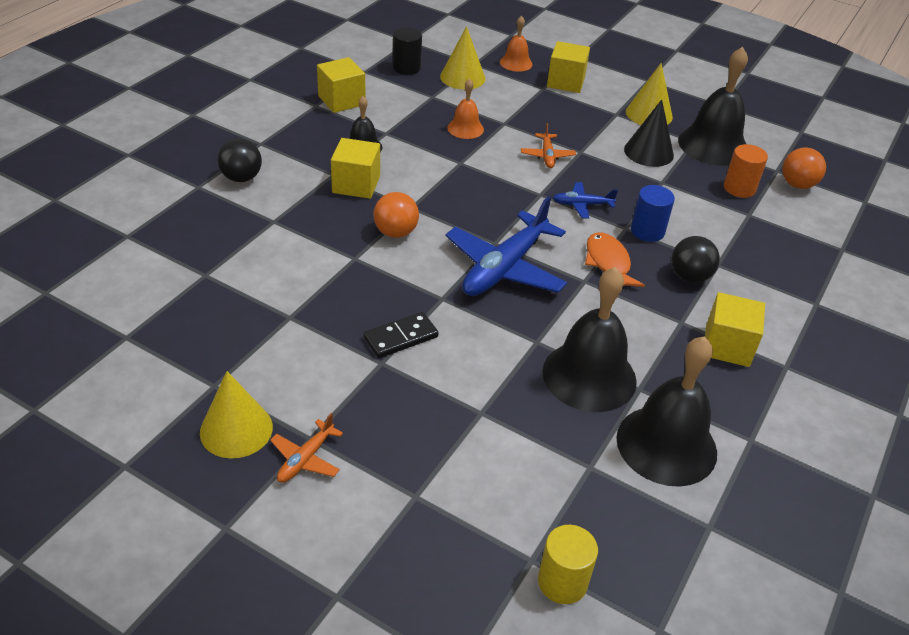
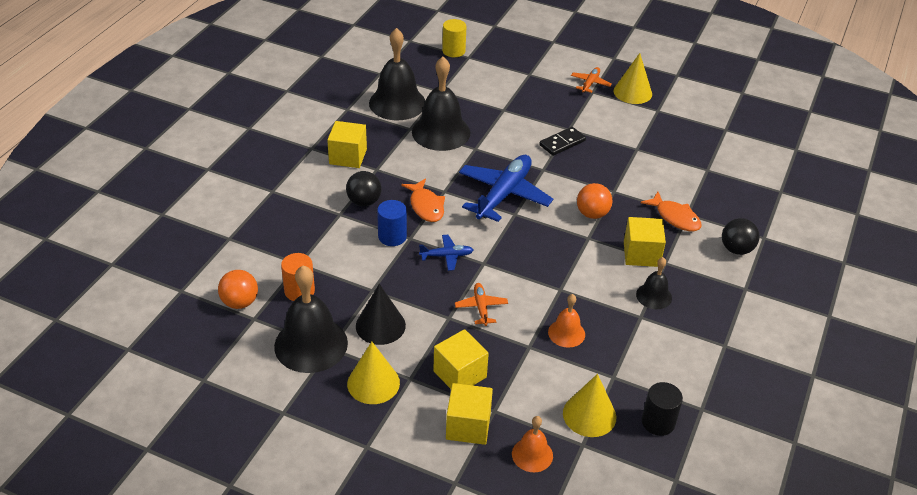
camera: 175 degrees right, 0 degrees up
yellow cube [317,57,365,113] -> yellow cube moved to [433,329,489,389]
none -> orange fish [641,192,701,231]

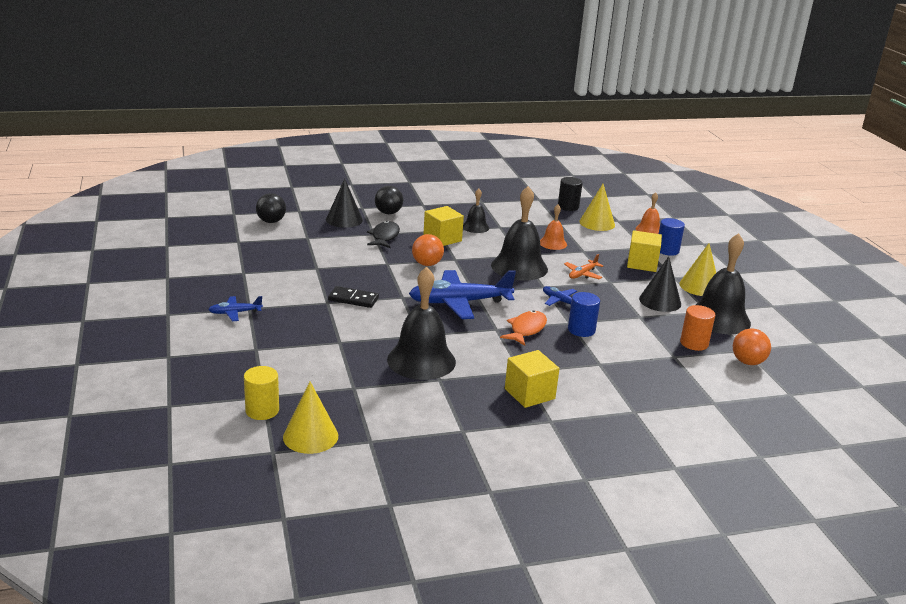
camera: 130 degrees left, 15 degrees down
black ball [346,171,381,206] -> black ball moved to [256,193,286,223]
black bell [369,28,425,120] -> black bell moved to [491,186,548,280]
yellow cube [446,383,493,445] -> blue cylinder [659,218,685,256]
orange plane [571,67,612,93] -> blue plane [208,296,263,321]
yellow cone [614,53,652,104] -> yellow cone moved to [283,382,338,454]
orange fish [641,192,701,231] -> black fish [367,221,400,248]
none -> black cone [326,178,363,228]

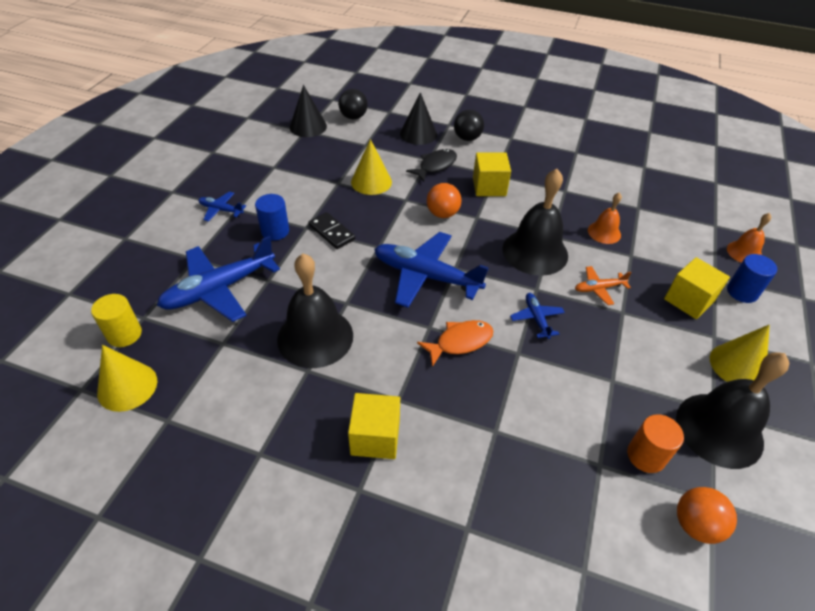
camera: 35 degrees right, 20 degrees up
black bell [463,189,489,233] -> none
black cylinder [558,177,583,211] -> none
blue cylinder [568,292,600,337] -> blue cylinder moved to [255,194,289,241]
yellow cone [579,184,615,231] -> yellow cone moved to [351,139,392,195]
black cone [639,256,681,312] -> black cone moved to [290,85,327,137]
none -> blue plane [157,236,280,322]

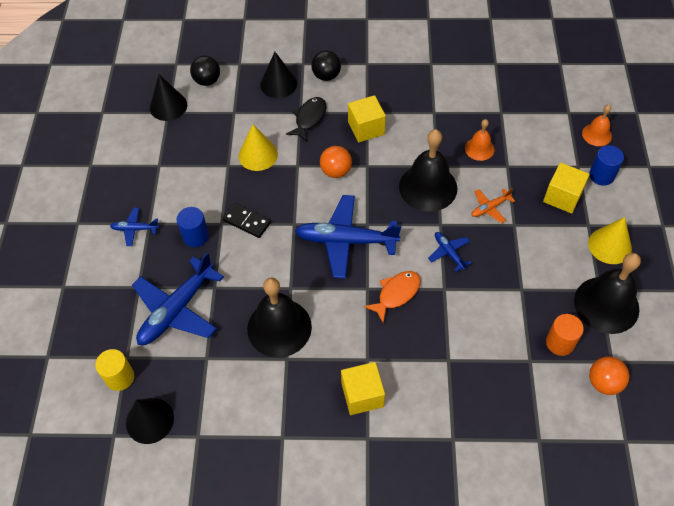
camera: 15 degrees left, 10 degrees up
yellow cone [97,345,157,412] -> black cone [126,398,174,444]

